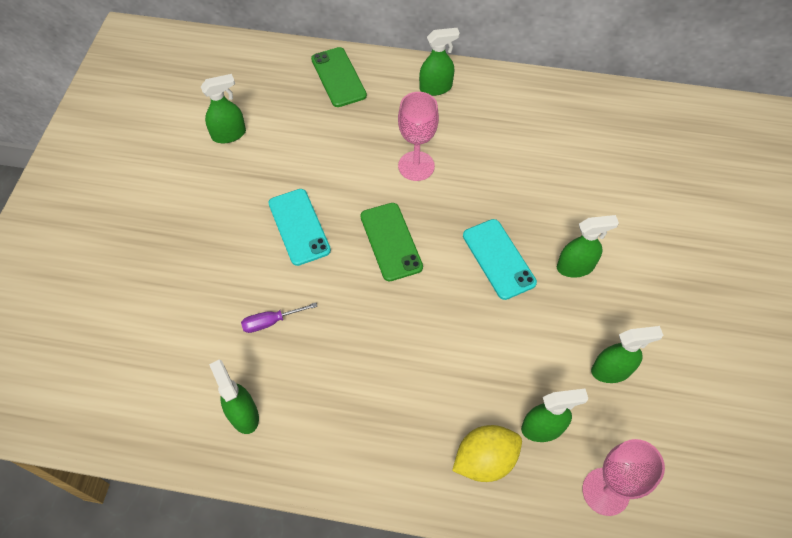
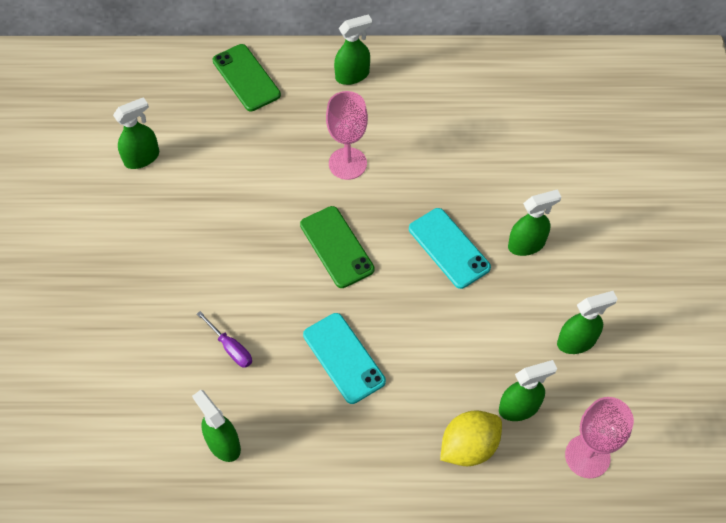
camera: 10 degrees left, 0 degrees up
purple screwdriver [241,303,317,333] -> purple screwdriver turned 105 degrees counterclockwise [197,311,252,368]
turquoise phone [268,189,331,266] -> turquoise phone moved to [303,313,386,404]

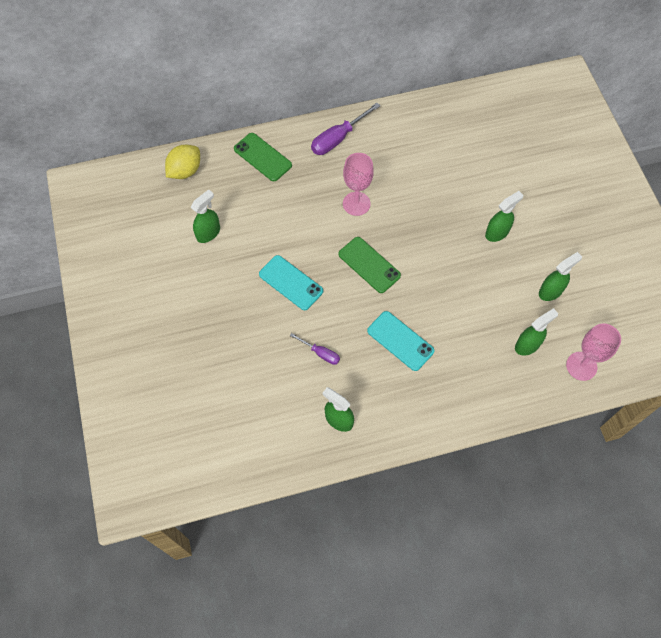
camera: 15 degrees left, 5 degrees up
green spray bottle [334,14,372,85] -> purple screwdriver [311,103,380,155]
turquoise phone [409,208,491,289] -> turquoise phone moved to [259,255,323,310]
yellow lemon [440,410,502,466] -> yellow lemon moved to [165,145,200,179]

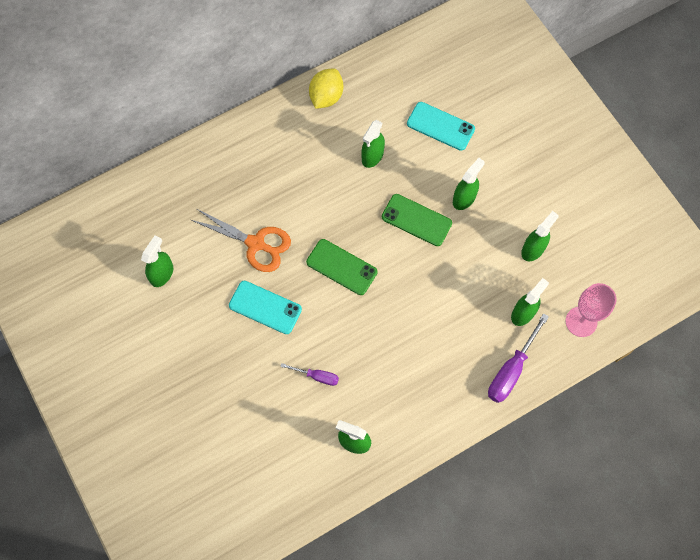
camera: 15 degrees left, 5 degrees up
yellow lemon [165,145,200,179] -> yellow lemon moved to [309,68,343,109]
green phone [234,133,292,181] -> green phone moved to [382,194,452,246]
purple screwdriver [311,103,380,155] -> purple screwdriver moved to [488,313,549,403]
pink goblet [343,153,374,216] -> none
turquoise phone [367,311,435,371] -> turquoise phone moved to [407,102,475,151]
none -> orange scissors [191,209,291,272]
none -> green spray bottle [361,120,385,168]

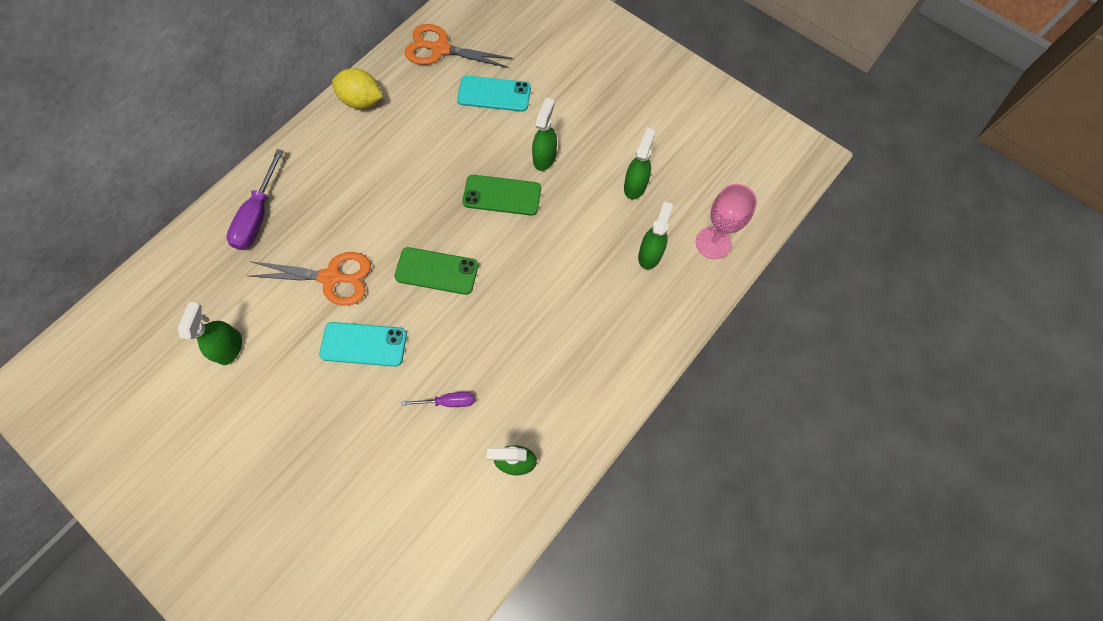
camera: 20 degrees left, 0 degrees up
yellow lemon [309,68,343,109] -> yellow lemon turned 75 degrees counterclockwise [332,68,383,109]
green spray bottle [361,120,385,168] -> none
purple screwdriver [488,313,549,403] -> purple screwdriver moved to [226,149,284,250]
none -> orange scissors [405,24,512,68]

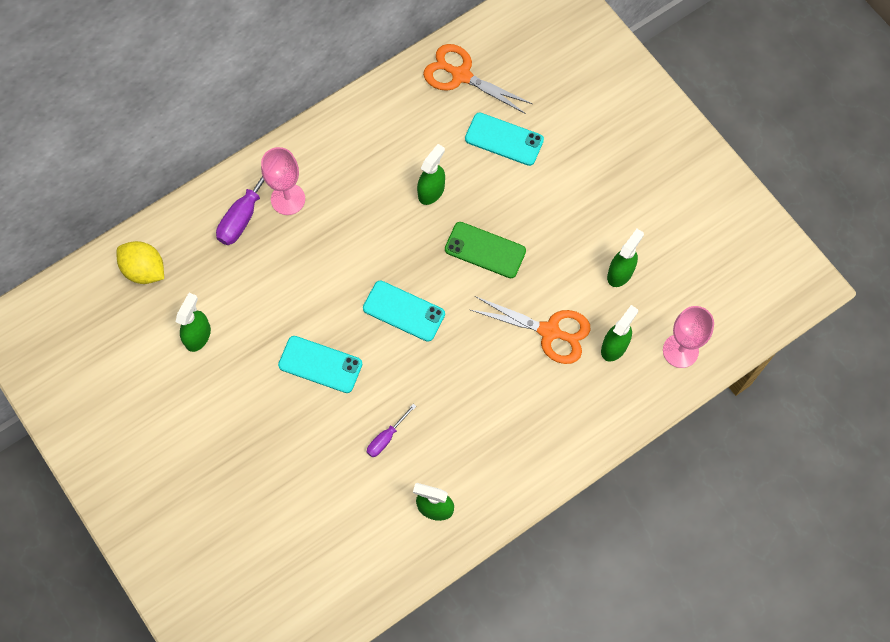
camera: 15 degrees right, 0 degrees up
orange scissors [249,252,371,306] -> orange scissors moved to [471,296,590,364]
yellow lemon [332,68,383,109] -> yellow lemon moved to [116,241,164,284]
green phone [394,247,478,295] -> turquoise phone [363,281,445,342]
purple screwdriver [401,392,474,407] -> purple screwdriver turned 120 degrees clockwise [367,404,416,457]
green spray bottle [532,98,557,171] -> green spray bottle moved to [417,144,445,205]
none -> pink goblet [261,147,305,215]

